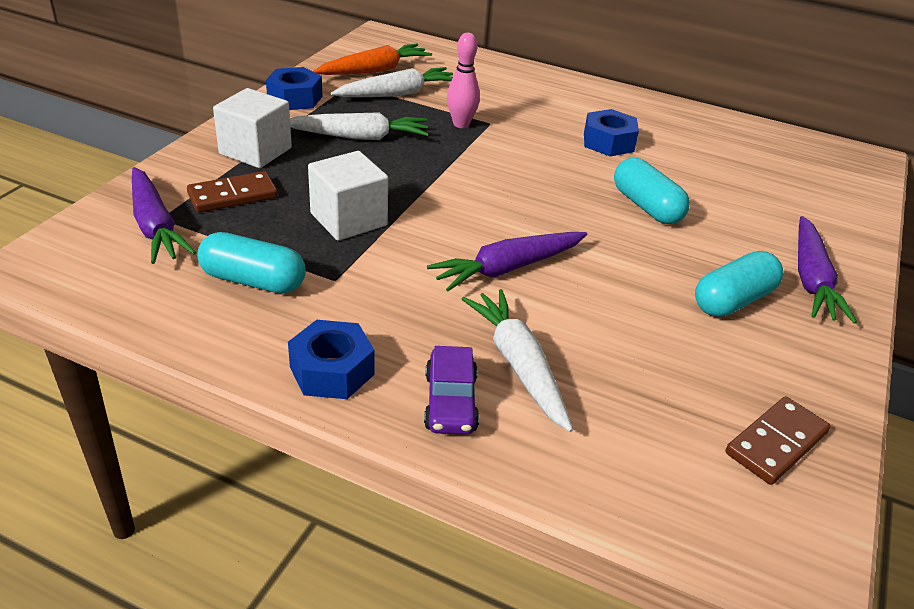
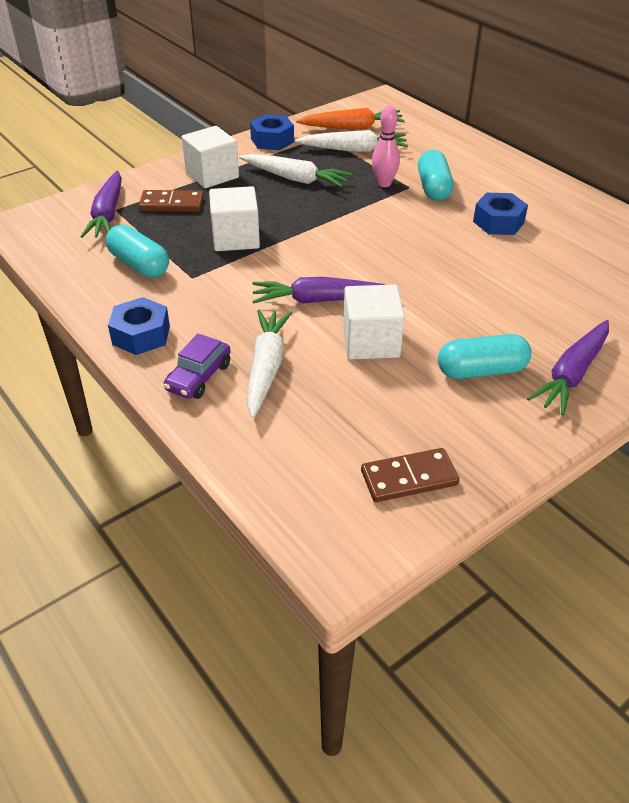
camera: 30 degrees right, 5 degrees up
turquoise capsule [614,158,690,224] -> turquoise capsule moved to [418,150,454,201]
none -> white cube [343,285,405,360]

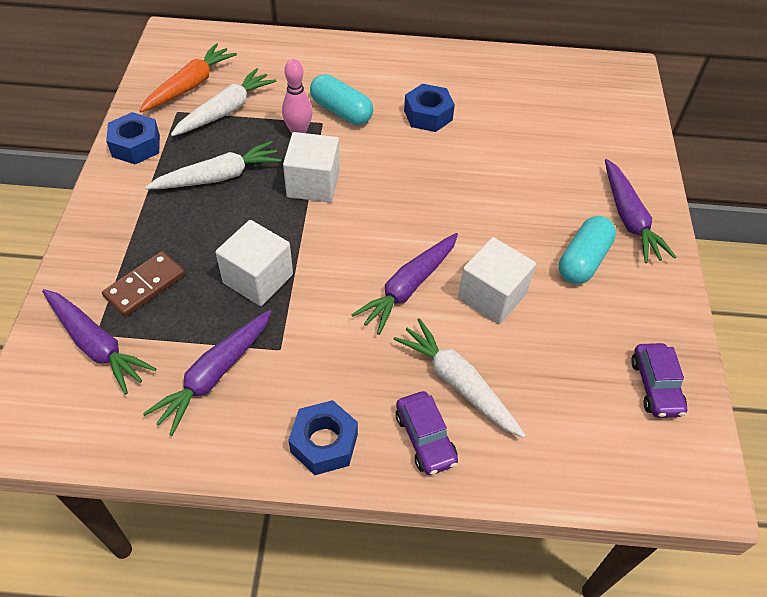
camera: 50 degrees left, 10 degrees up
turquoise capsule [106,225,169,278] -> purple carrot [143,310,272,436]
white cube [182,126,239,188] -> white cube moved to [283,132,340,202]
brown domino [361,448,460,502] -> purple car [631,343,687,418]

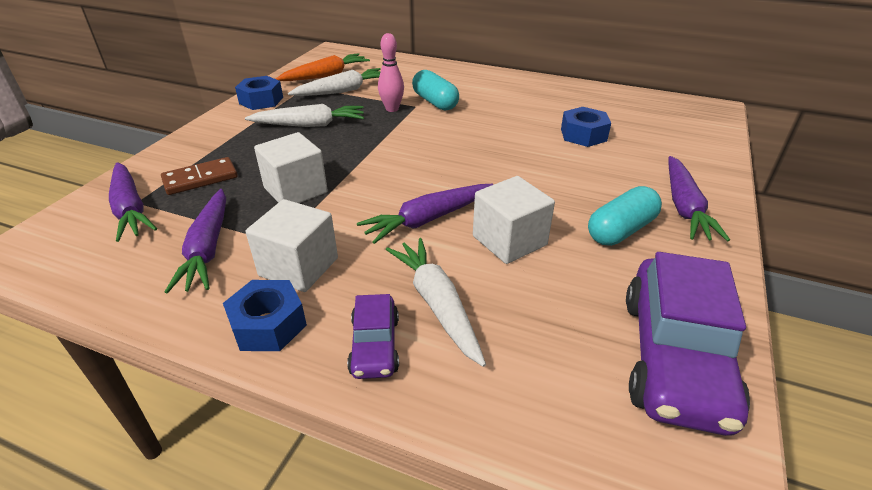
camera: 20 degrees right, 15 degrees down
purple carrot [143,310,272,436] -> purple carrot turned 60 degrees counterclockwise [165,189,226,294]
white cube [283,132,340,202] -> white cube moved to [246,199,338,292]
blue nut [404,84,455,132] -> blue nut moved to [561,107,611,147]
purple car [631,343,687,418] -> purple car [626,252,750,436], size x1.95

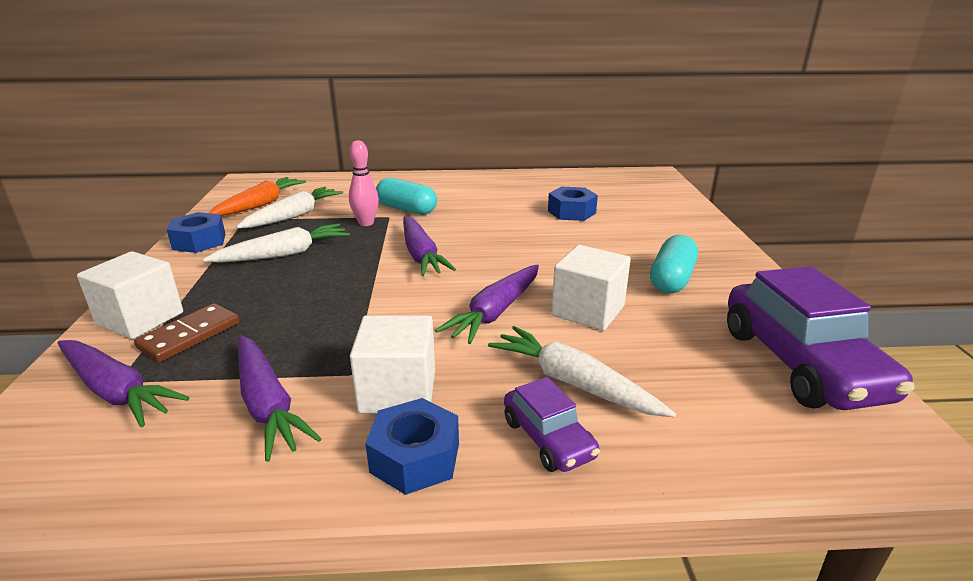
camera: 25 degrees left, 10 degrees down
white cube [254,132,328,203] -> white cube moved to [77,251,183,339]
purple carrot [669,156,730,242] -> purple carrot moved to [403,216,456,276]

